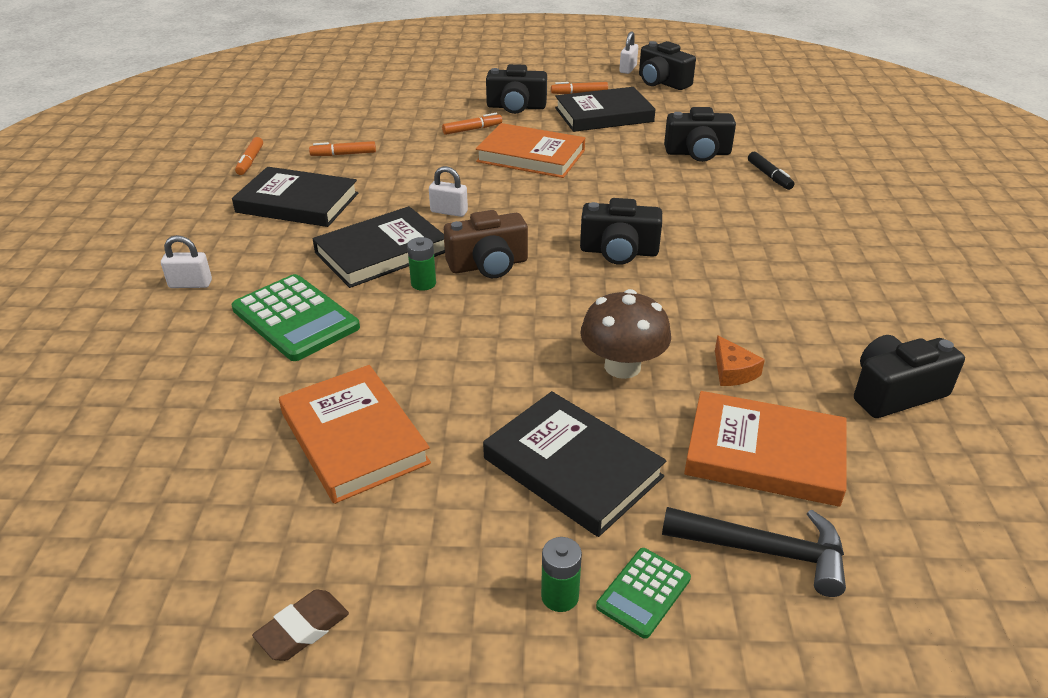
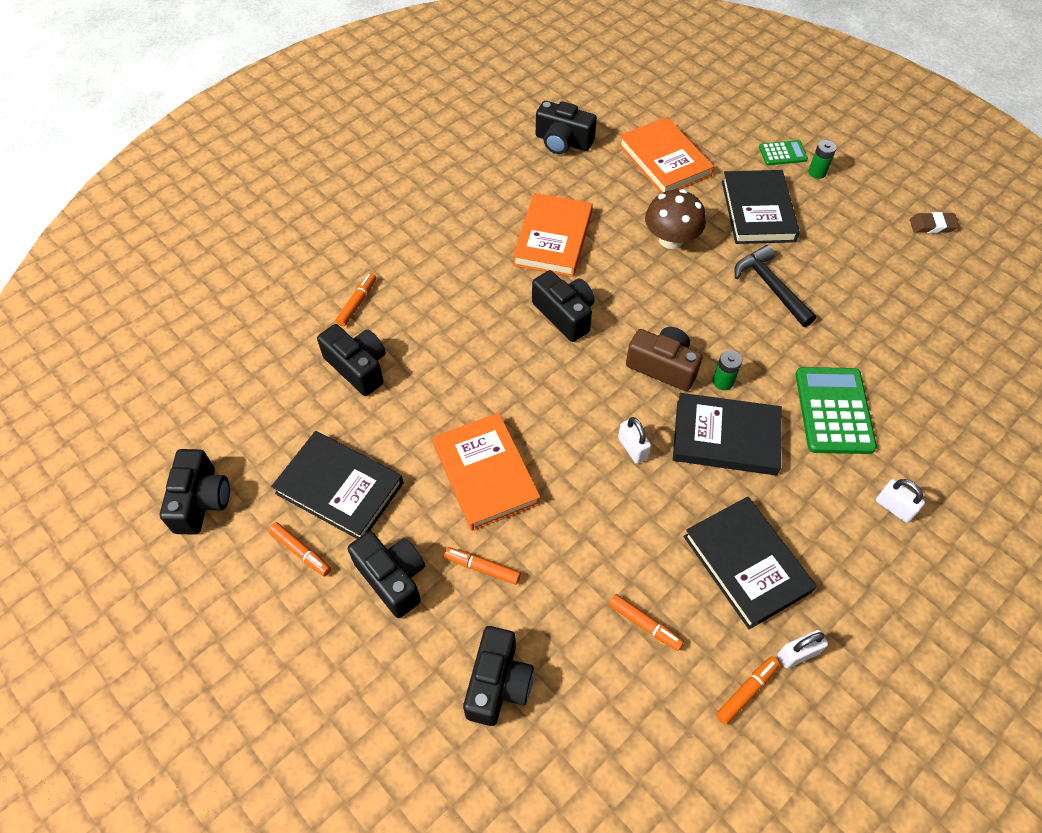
camera: 135 degrees left, 20 degrees up
orange book [279,365,431,504] -> orange book moved to [513,193,593,277]
white padlock [619,32,638,74] -> white padlock moved to [778,630,828,668]
black hammer [662,507,846,597] -> black hammer moved to [735,245,816,327]
orange cheese [715,335,765,386] -> none
black marker [748,152,795,190] -> orange marker [336,273,376,326]
none -> black camera [463,626,534,726]

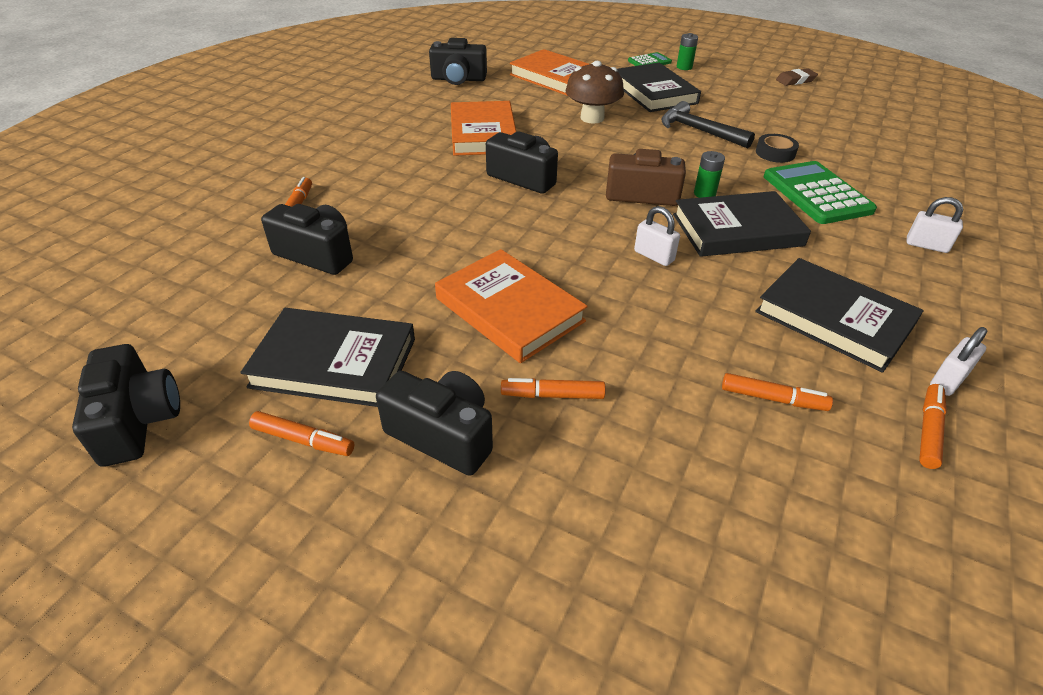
camera: 20 degrees left, 15 degrees down
black camera [463,626,534,726] -> none
none -> black tape [756,134,799,163]

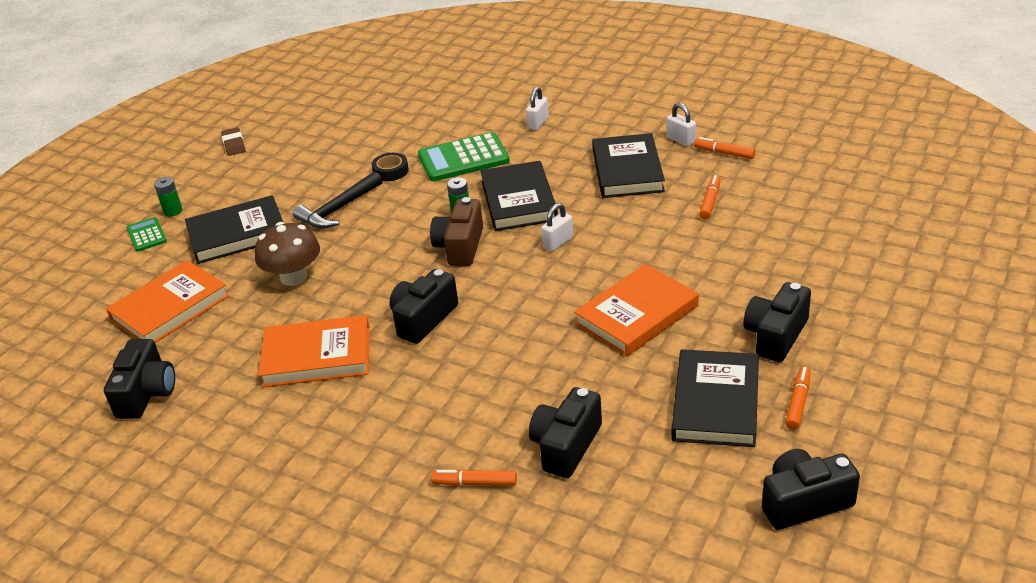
camera: 85 degrees left, 5 degrees down
orange marker [501,378,606,399] -> none
black book [755,258,924,373] -> black book turned 45 degrees counterclockwise [592,133,665,198]

